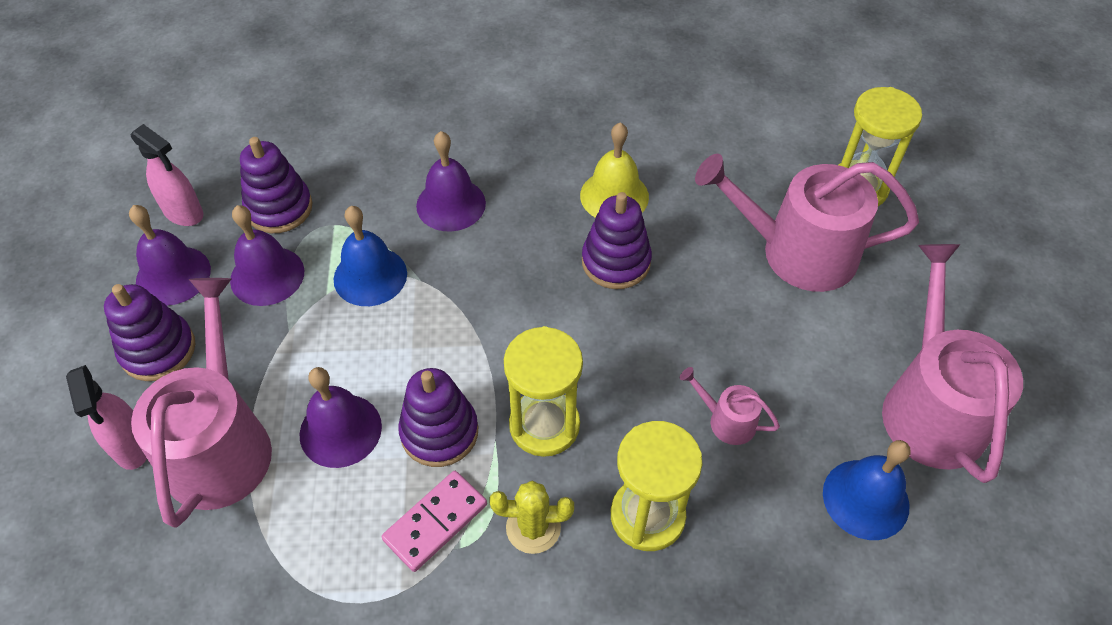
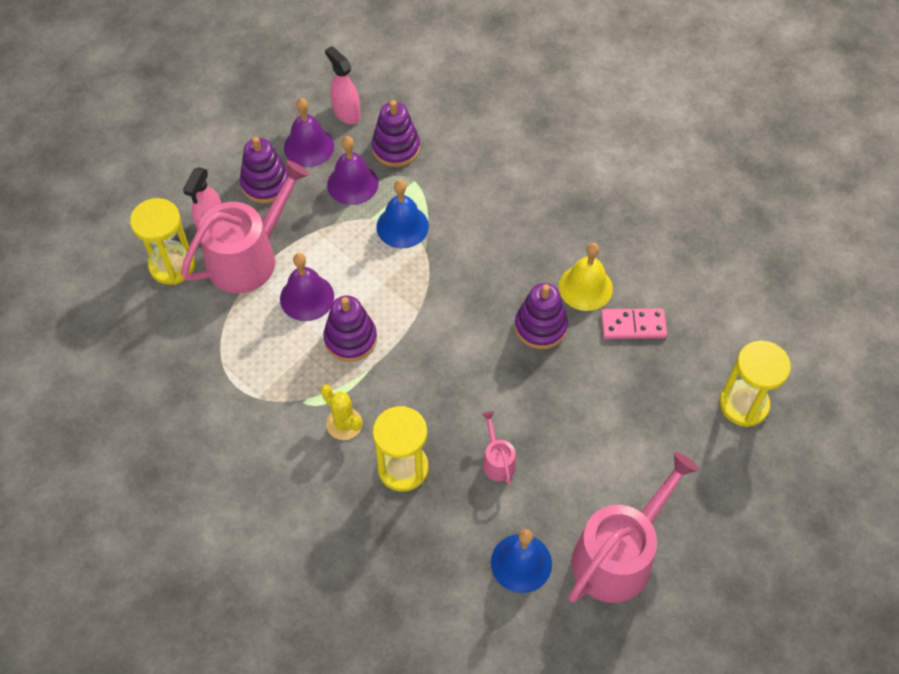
camera: 45 degrees right, 5 degrees up
pink spray bottle [131,124,203,226] -> pink spray bottle turned 150 degrees clockwise [325,46,361,124]
pink domino [382,471,487,572] -> pink domino moved to [601,308,667,339]
purple bell [416,131,486,231] -> none
yellow hourglass [504,326,583,457] -> yellow hourglass moved to [130,198,196,285]
pink watering can [695,154,919,292] -> none

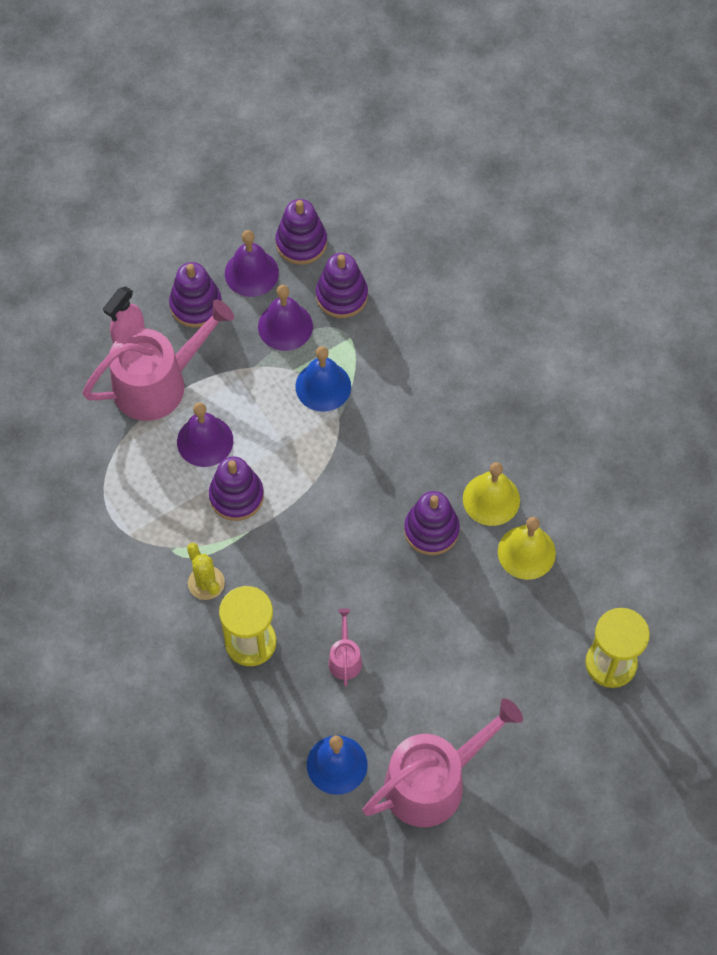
camera: 15 degrees right, 5 degrees up
yellow hourglass [130,198,196,285] -> none
pink spray bottle [325,46,361,124] -> purple stacking toy [276,199,327,265]
pink domino [601,308,667,339] -> yellow bell [498,517,556,580]

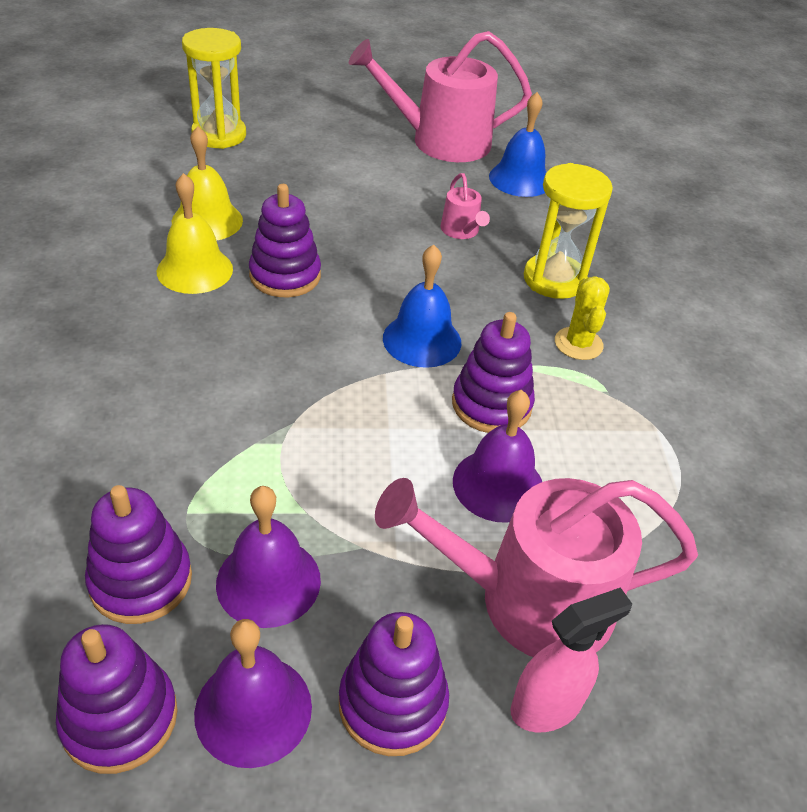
camera: 155 degrees left, 20 degrees down
blue bell [295,346,351,412] -> blue bell moved to [383,244,461,368]
pink watering can [328,608,362,686] -> pink watering can turned 45 degrees counterclockwise [441,173,490,239]

